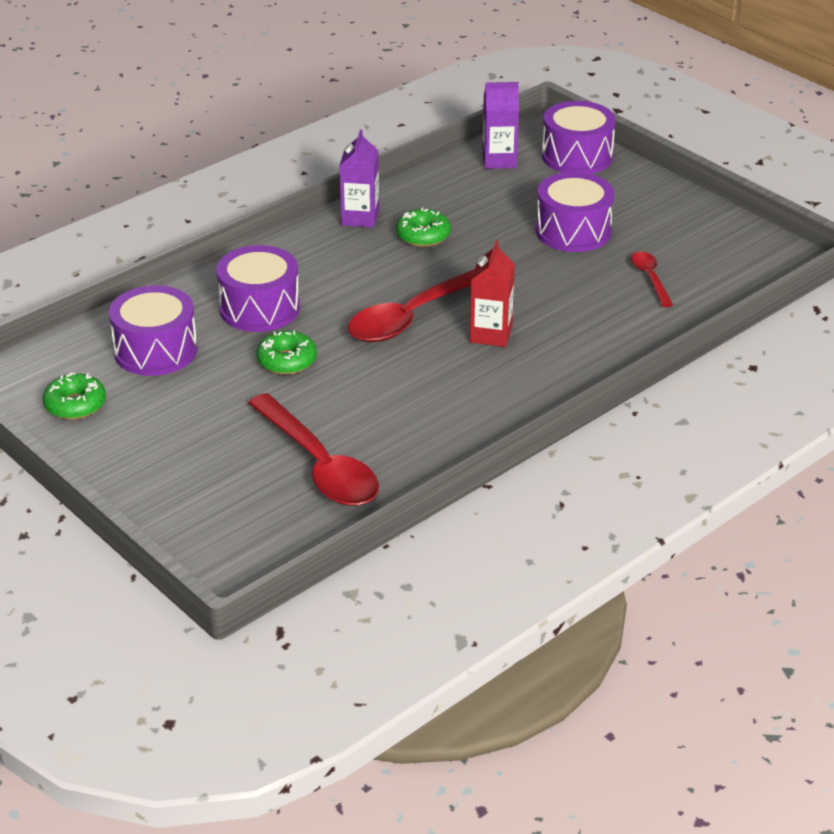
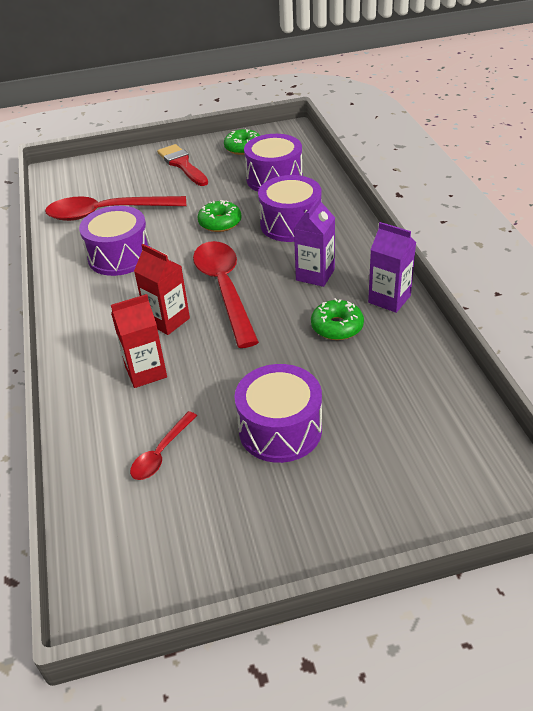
camera: 120 degrees right, 5 degrees up
purple carton [482,82,519,169] -> purple carton moved to [294,196,335,287]
purple drum [542,101,616,174] -> purple drum moved to [79,206,150,276]
red spoon [631,252,673,307] -> red spoon turned 105 degrees clockwise [130,411,197,480]
none -> red carton [111,294,167,388]
none -> red brush [157,144,208,186]

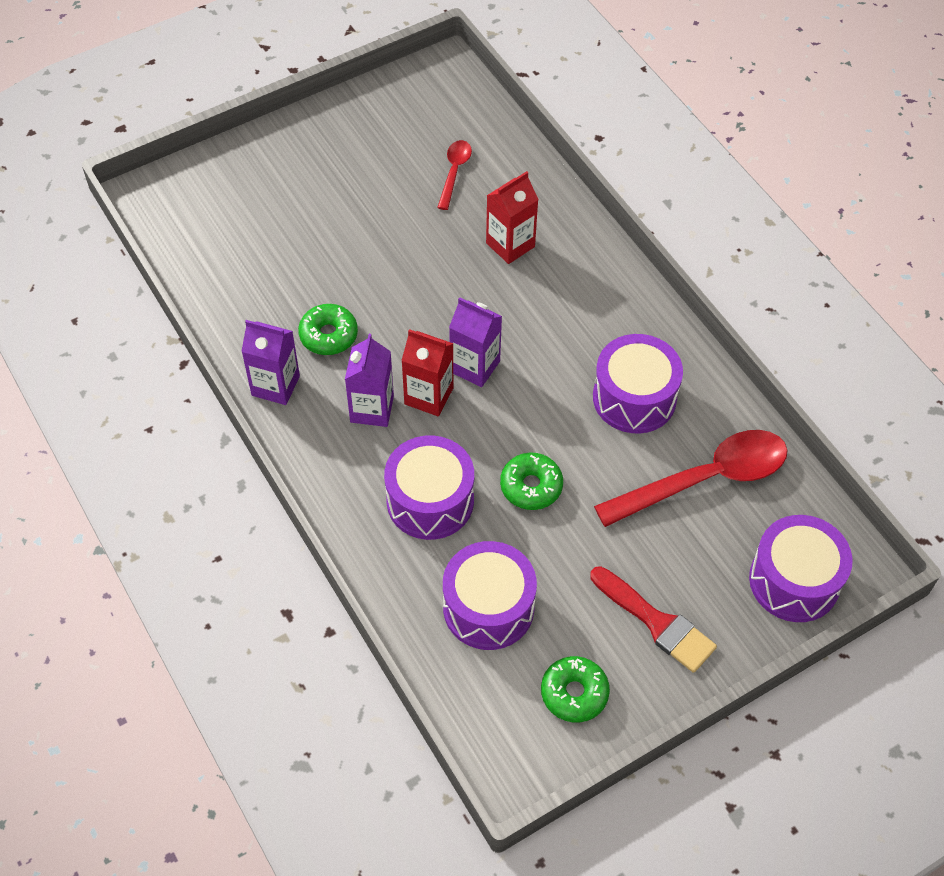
camera: 160 degrees right, 15 degrees up
red carton [134,244,190,335] -> red carton moved to [401,329,453,416]
red spoon [193,241,259,348] -> purple carton [449,297,502,387]
purple drum [235,364,322,463] -> purple drum moved to [749,515,852,622]

